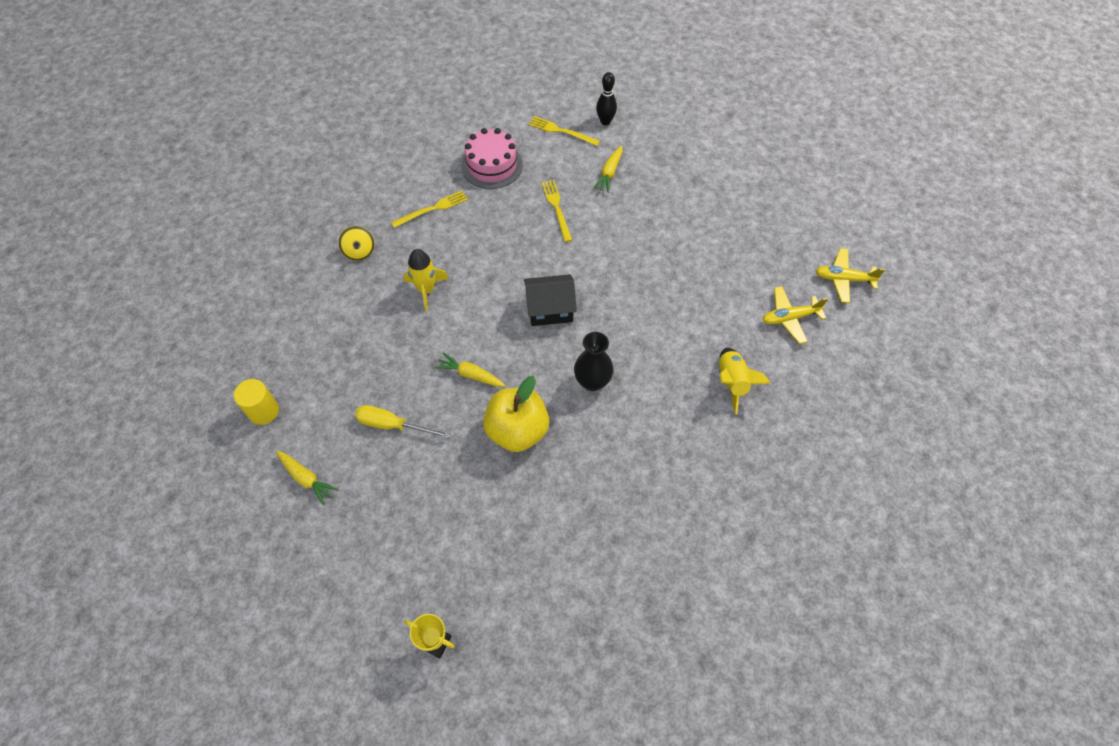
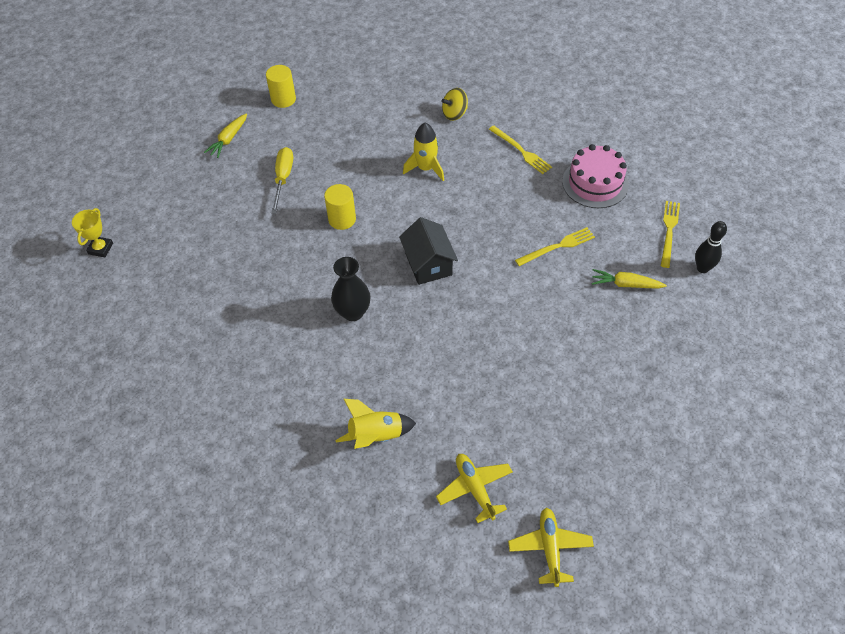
camera: 80 degrees right, 5 degrees down
yellow carrot [435,352,506,387] -> yellow cylinder [324,184,356,230]
yellow apple [483,376,549,452] -> none

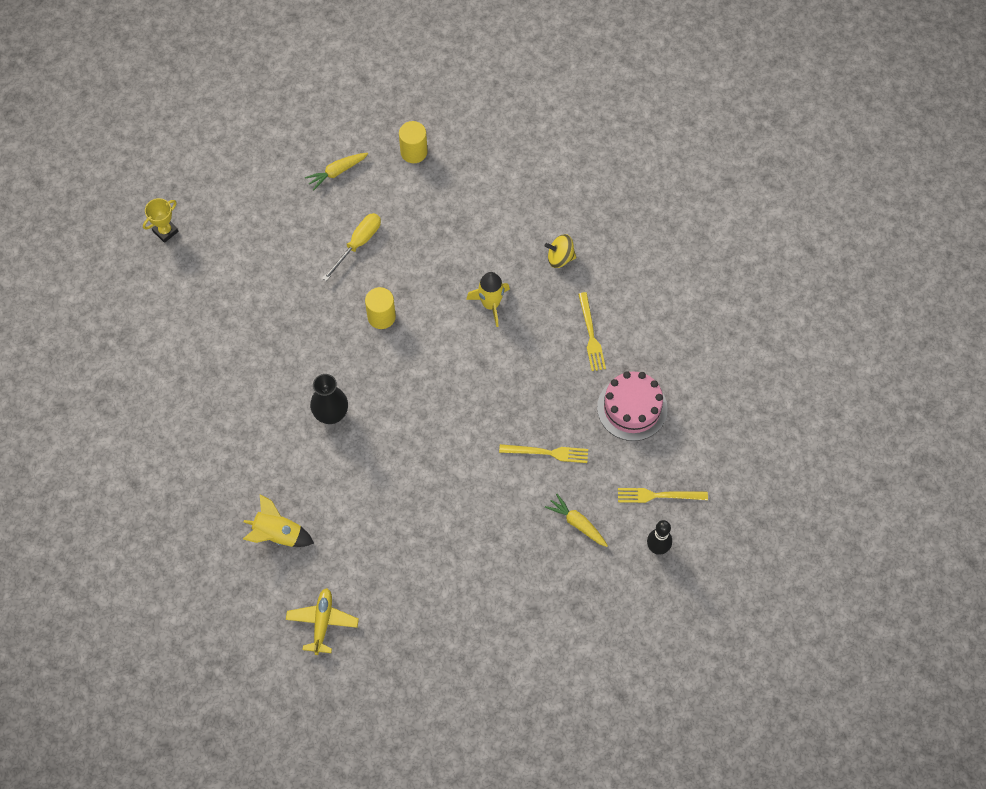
camera: 30 degrees right, 10 degrees up
black house [399,217,458,285] -> none
yellow plane [508,508,594,587] -> none
yellow fork [661,201,680,268] -> yellow fork turned 135 degrees counterclockwise [618,488,708,503]

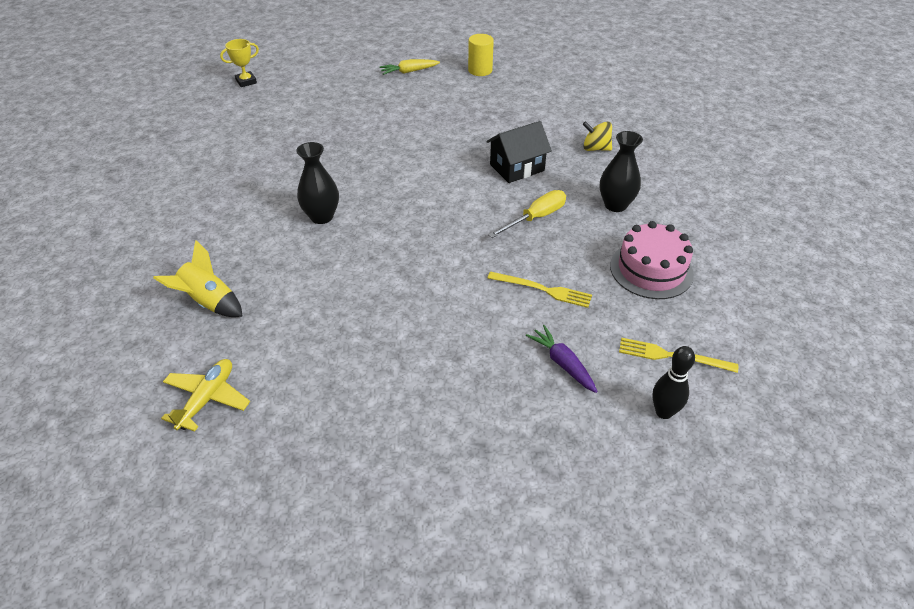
camera: 15 degrees right, 20 degrees down
yellow screwdriver [322,213,381,281] -> yellow screwdriver moved to [488,190,566,238]
yellow cylinder [365,287,396,329] -> none
yellow rocket [466,272,510,327] -> black house [486,121,552,183]
yellow carrot [545,494,608,547] -> purple carrot [526,325,598,393]
yellow fork [578,292,606,371] -> black vase [600,131,643,212]

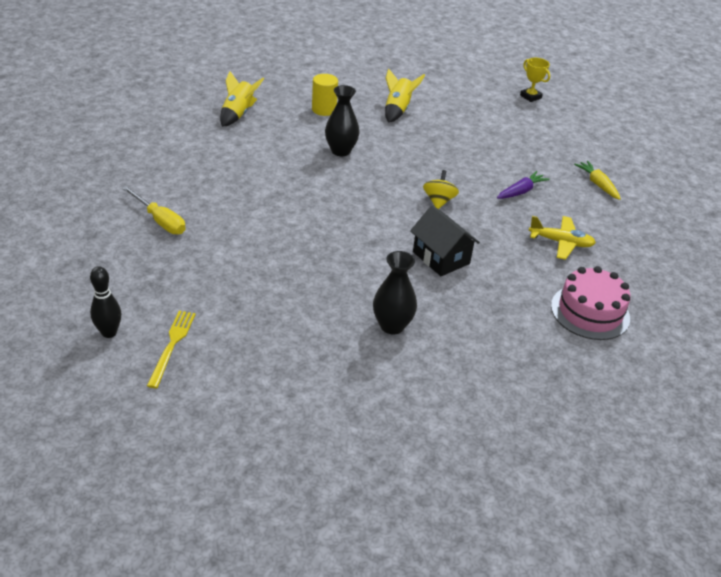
camera: 80 degrees right, 5 degrees down
yellow plane [161,359,250,432] -> yellow plane moved to [529,216,596,260]
yellow cylinder [468,34,494,76] -> yellow cylinder moved to [312,74,338,116]
yellow fork [487,271,592,308] -> none
yellow screwdriver [488,190,566,238] -> yellow screwdriver moved to [122,186,186,235]
purple carrot [526,325,598,393] -> purple carrot moved to [497,171,550,199]
yellow spinning top [583,121,612,151] -> yellow spinning top moved to [423,170,459,209]
pink cake [610,221,694,299] -> pink cake moved to [551,266,631,340]
none -> yellow rocket [385,68,425,123]

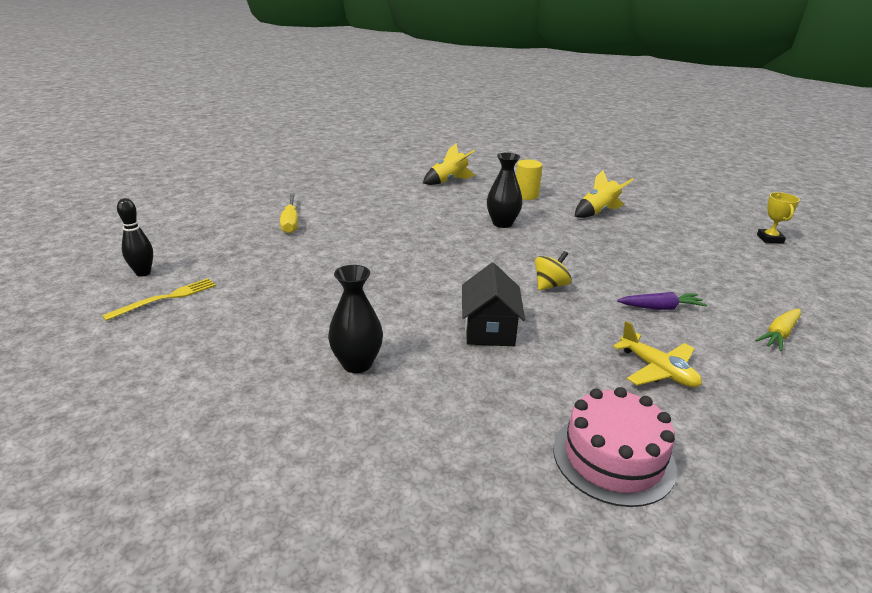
camera: 40 degrees right, 10 degrees down
yellow carrot [574,161,621,200] -> yellow carrot turned 150 degrees counterclockwise [755,309,801,351]

